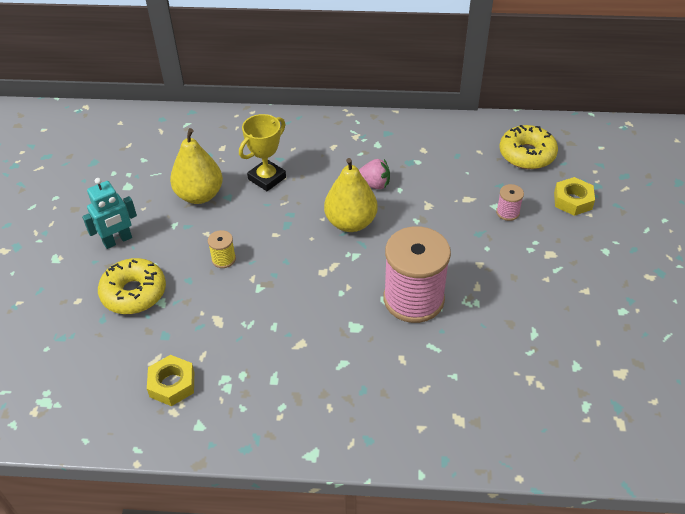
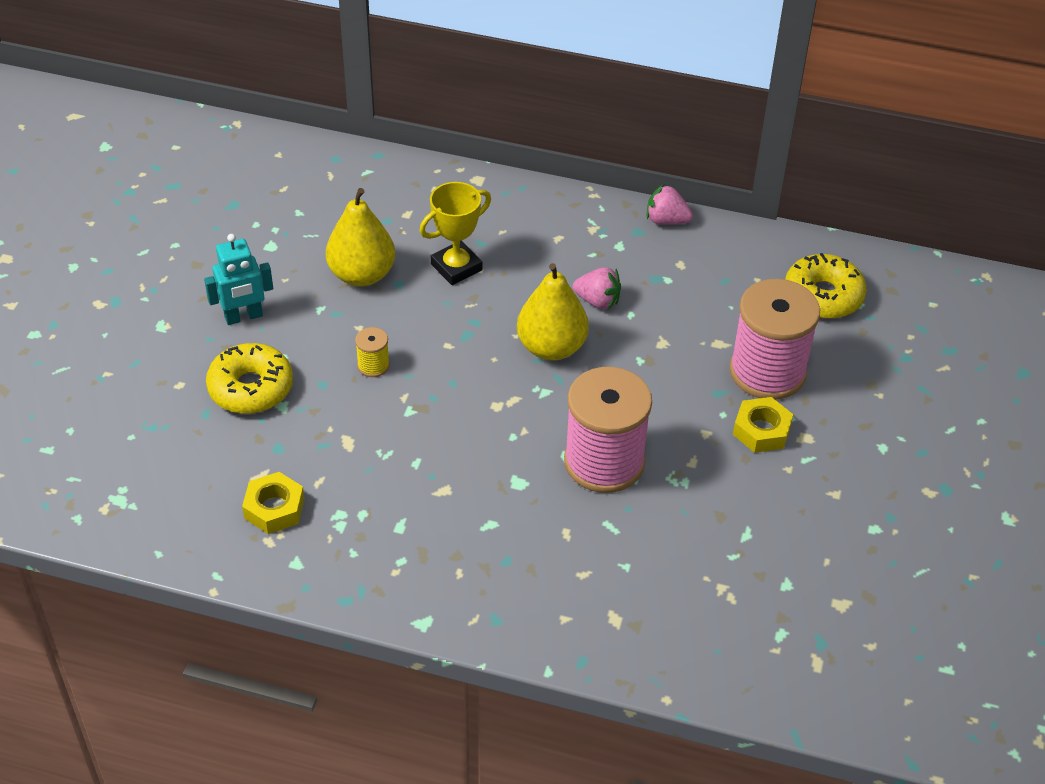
camera: 10 degrees right, 0 degrees up
pink spool [496,184,524,221] -> pink spool [729,279,820,400], size x2.39
yellow nut [554,177,595,216] -> yellow nut moved to [733,397,793,453]
none -> pink strawberry [647,184,693,225]

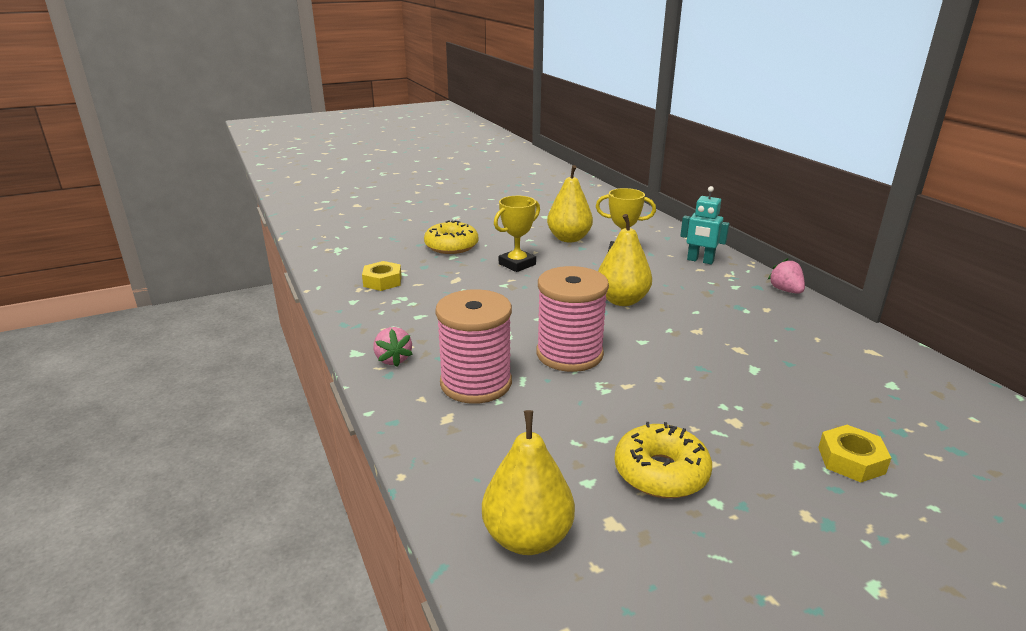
camera: 50 degrees right, 20 degrees down
turquoise robot [204,234,273,325] -> turquoise robot moved to [680,186,730,264]
yellow spool [355,327,390,377] -> yellow trophy [494,196,540,272]
pink strawberry [573,267,621,309] -> pink strawberry moved to [373,327,412,367]
pink spool [729,279,820,400] -> pink spool moved to [435,289,512,404]
yellow nut [733,397,793,453] -> yellow nut moved to [818,425,891,482]
yellow donut [785,253,867,319] -> yellow donut moved to [615,422,712,498]
none -> yellow pear [482,410,575,555]

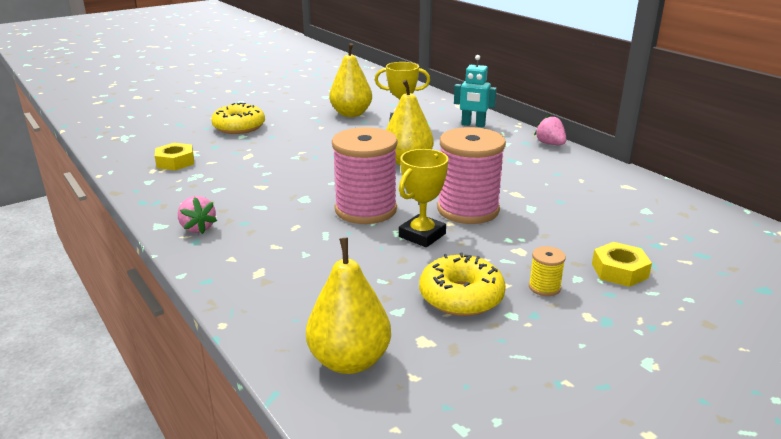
camera: 10 degrees left, 0 degrees up
pink spool [435,289,512,404] -> pink spool moved to [437,127,506,224]
yellow trophy [494,196,540,272] -> yellow trophy moved to [399,149,448,247]
none -> yellow spool [529,246,566,296]

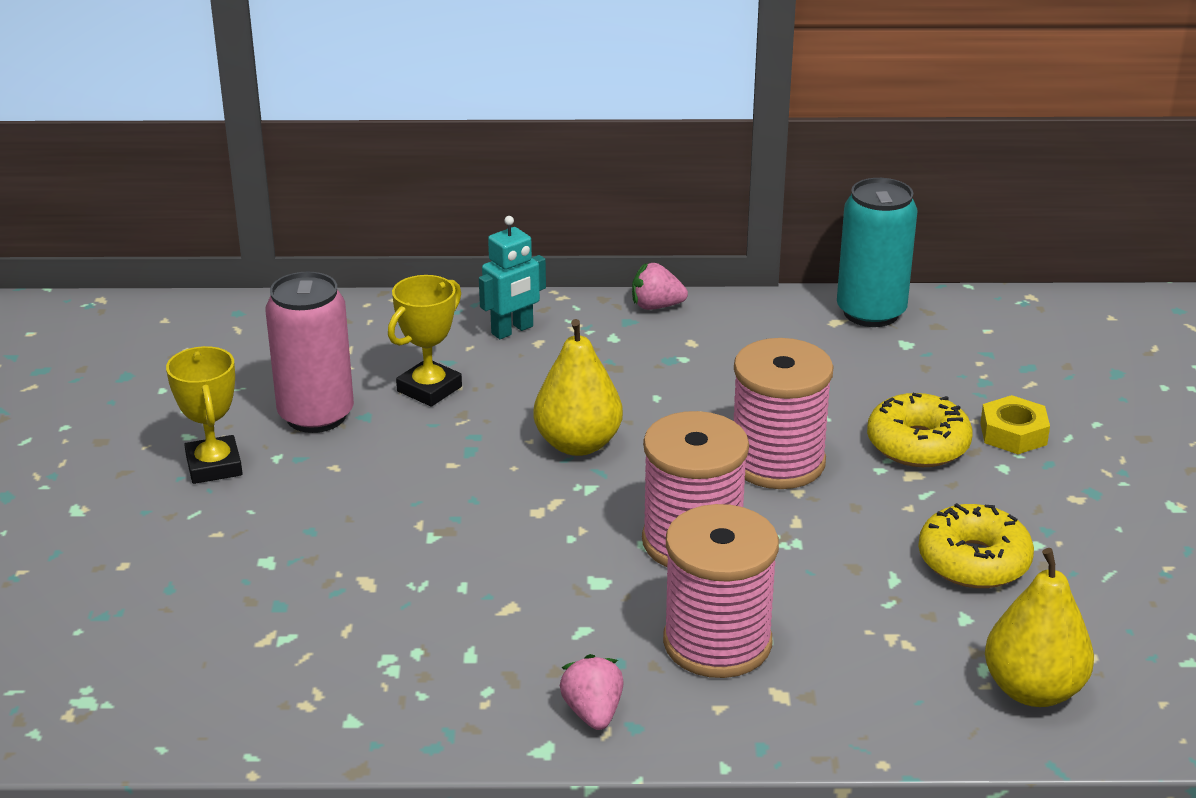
camera: 55 degrees left, 5 degrees up
yellow nut [155,143,194,170] -> none
pink strawberry [178,196,217,234] -> pink strawberry turned 105 degrees counterclockwise [560,654,623,730]
yellow donut [211,103,265,134] -> yellow donut moved to [867,393,973,467]
yellow pear [329,43,372,117] -> pink can [265,272,354,433]
yellow trophy [399,149,448,247] -> yellow trophy moved to [166,346,243,484]
yellow spool [529,246,566,296] -> none
none -> pink spool [663,504,779,678]
none -> turquoise can [837,178,918,327]

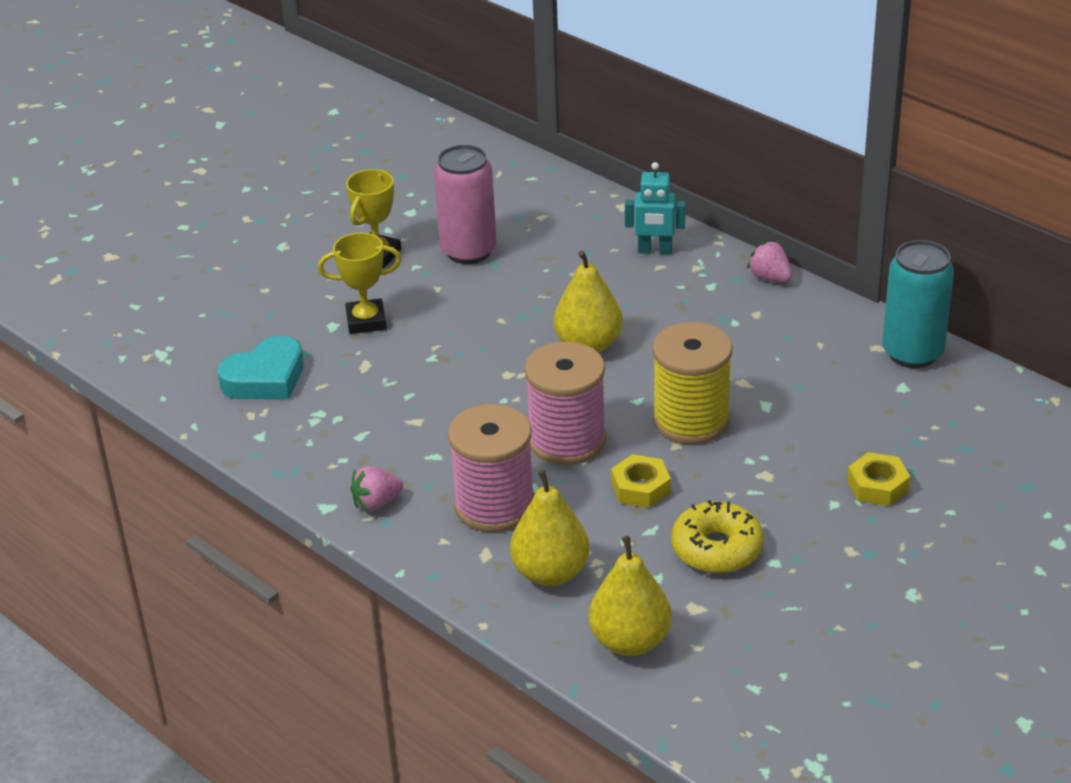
camera: 45 degrees right, 5 degrees up
yellow trophy [388,275,462,407] -> yellow trophy moved to [318,233,402,334]
pink strawberry [560,654,623,730] -> pink strawberry turned 150 degrees counterclockwise [350,466,403,512]
pink spool [734,338,834,489] -> yellow spool [652,322,733,444]
yellow donut [867,393,973,467] -> none
none -> turquoise heart [217,336,304,400]
none -> yellow pear [510,470,590,586]
none -> yellow nut [611,454,671,508]

